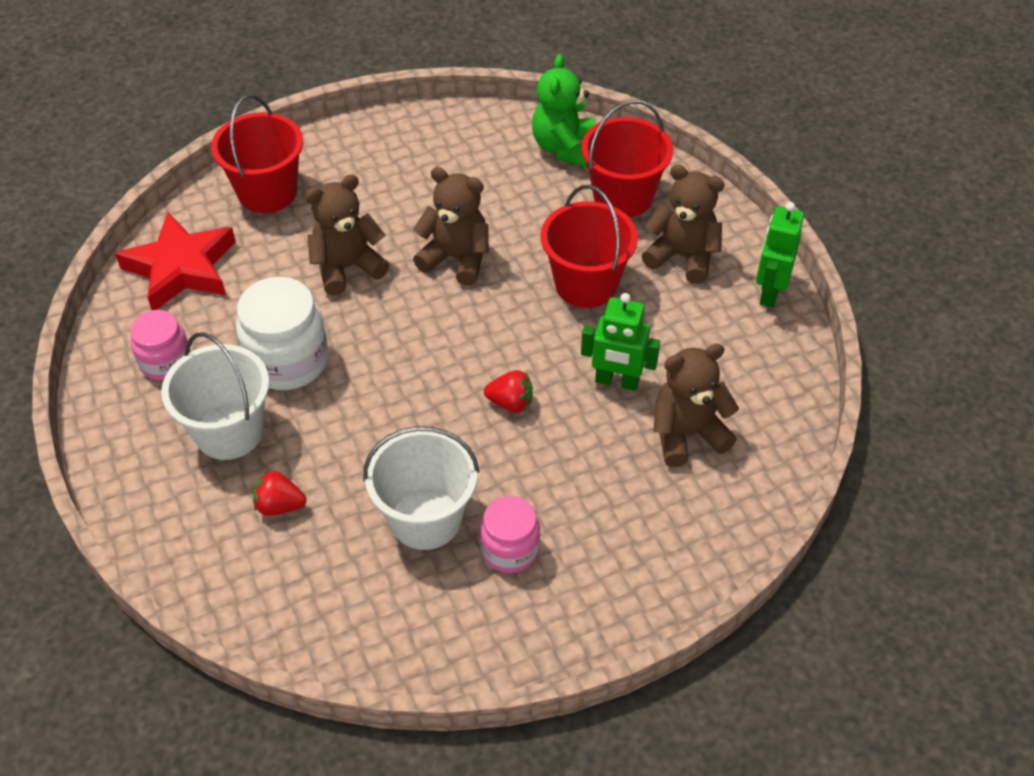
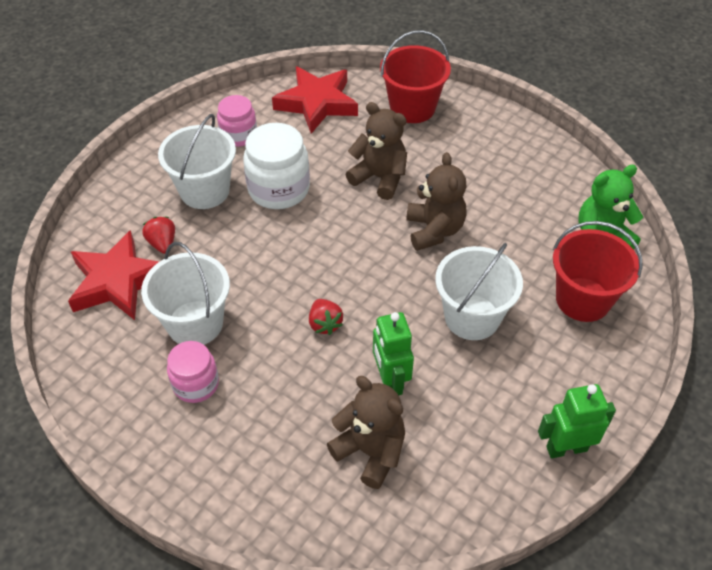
camera: 60 degrees right, 0 degrees up
red bucket [541,185,638,308] -> white bucket [435,243,523,340]
brown teddy bear [642,164,725,284] -> none
none -> red star [68,230,159,320]

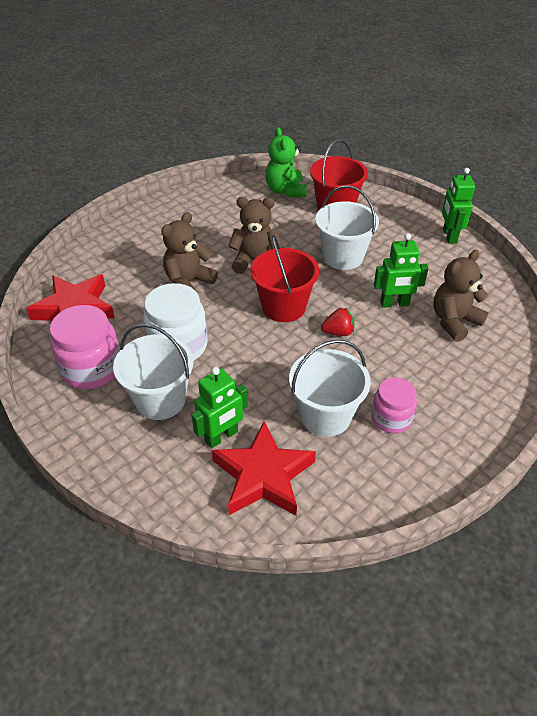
camera: 80 degrees left, 5 degrees down
red strawberry [142,217,175,254] -> green robot [191,367,248,448]
pink jar [217,95,257,147] -> pink jar [50,305,120,389], size x1.58
red bucket [380,30,451,123] -> red bucket moved to [250,235,319,322]

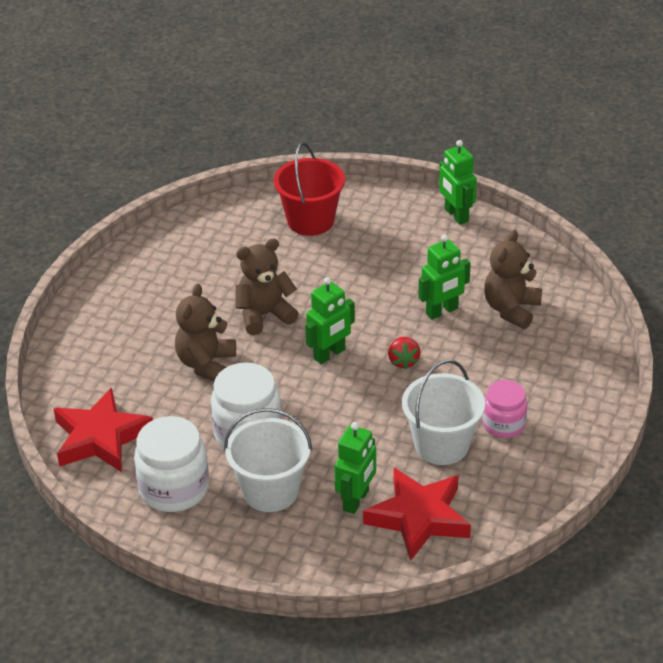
camera: 25 degrees left, 5 degrees down
pink jar [50,305,120,389] -> white jar [134,416,209,512]
red bucket [250,235,319,322] -> green robot [305,277,355,364]
green teddy bear [265,127,307,197] -> none
white bucket [315,185,379,270] -> none
red strawberry [321,308,355,336] -> red strawberry turned 120 degrees clockwise [388,337,421,370]

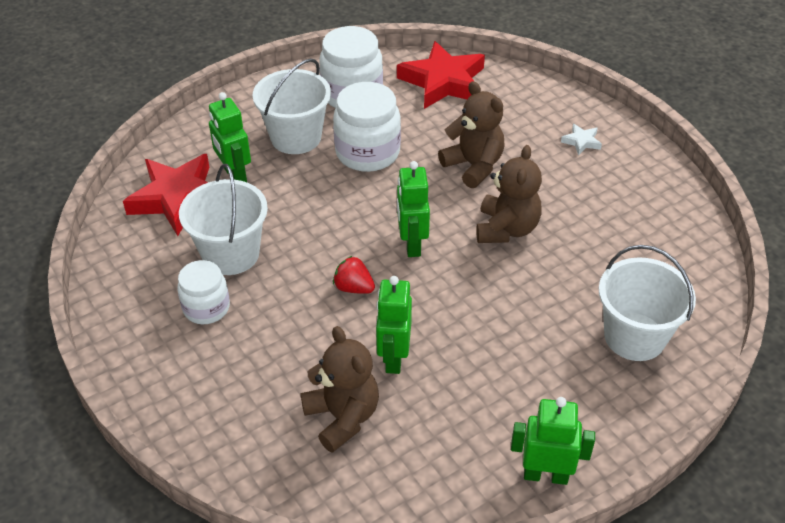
camera: 125 degrees right, 5 degrees up
red bucket [274,142,345,236] -> white bucket [599,245,696,361]
pink jar [483,380,527,438] -> white jar [177,260,230,324]
none -> white star [561,124,602,155]

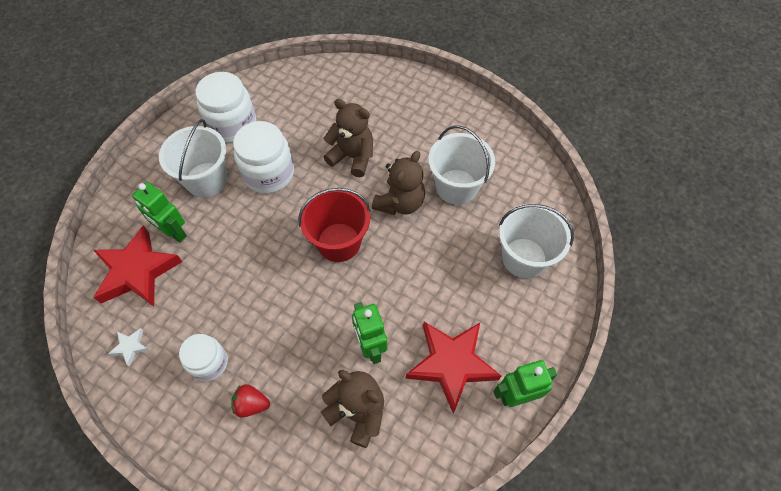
camera: 25 degrees left, 15 degrees up
white bucket [179,164,268,275] -> white bucket moved to [428,125,495,205]
red strawberry [333,256,375,294] -> red strawberry moved to [231,384,270,417]
red star [397,41,485,109] -> red star moved to [406,322,501,414]
green robot [397,161,430,257] -> red bucket [298,188,371,262]
brown teddy bear [476,145,542,243] -> brown teddy bear turned 45 degrees clockwise [372,151,425,215]
white star [561,124,602,155] -> white star moved to [108,328,149,367]

